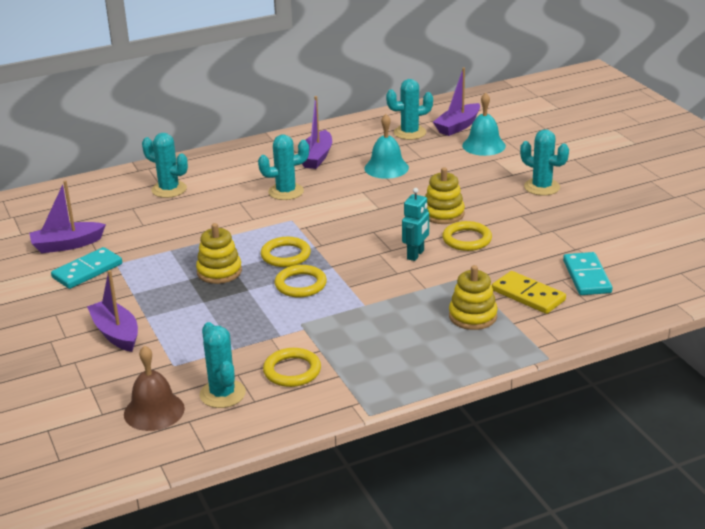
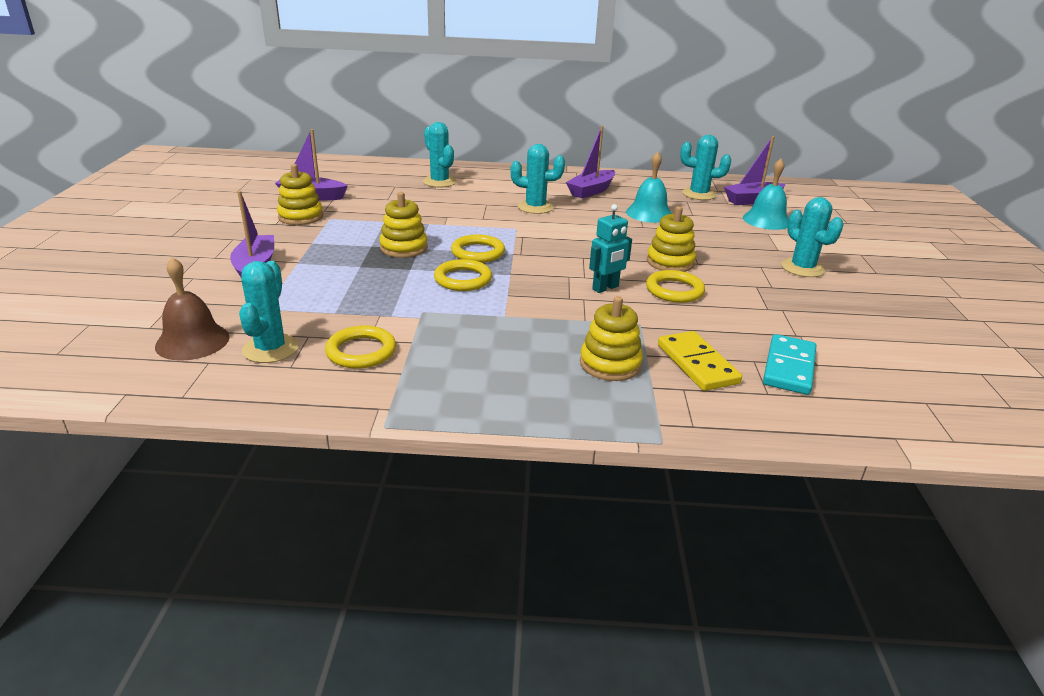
camera: 25 degrees right, 0 degrees up
turquoise domino [51,247,122,289] -> yellow stacking toy [277,164,323,225]

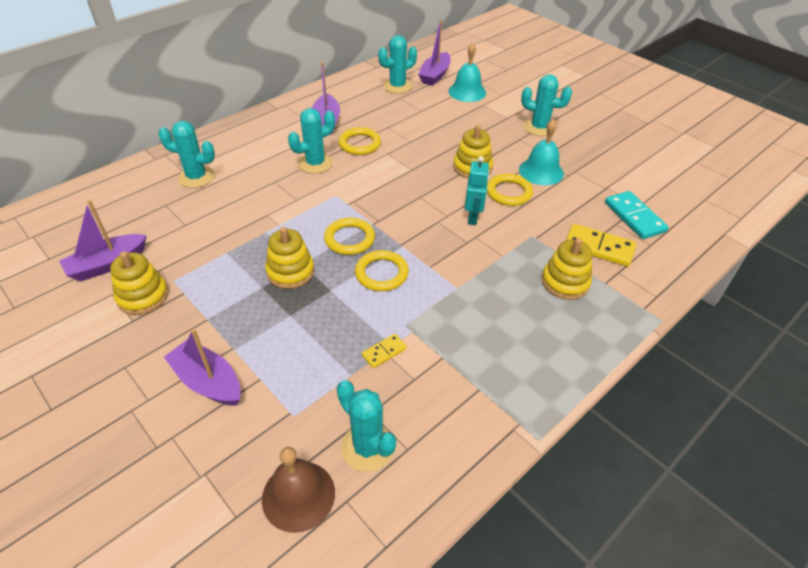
camera: 45 degrees left, 15 degrees up
yellow ring [325,326,396,369] -> yellow ring moved to [338,127,381,155]
turquoise bell [626,152,672,223] -> turquoise bell moved to [519,119,564,185]
none -> yellow domino [362,334,407,368]

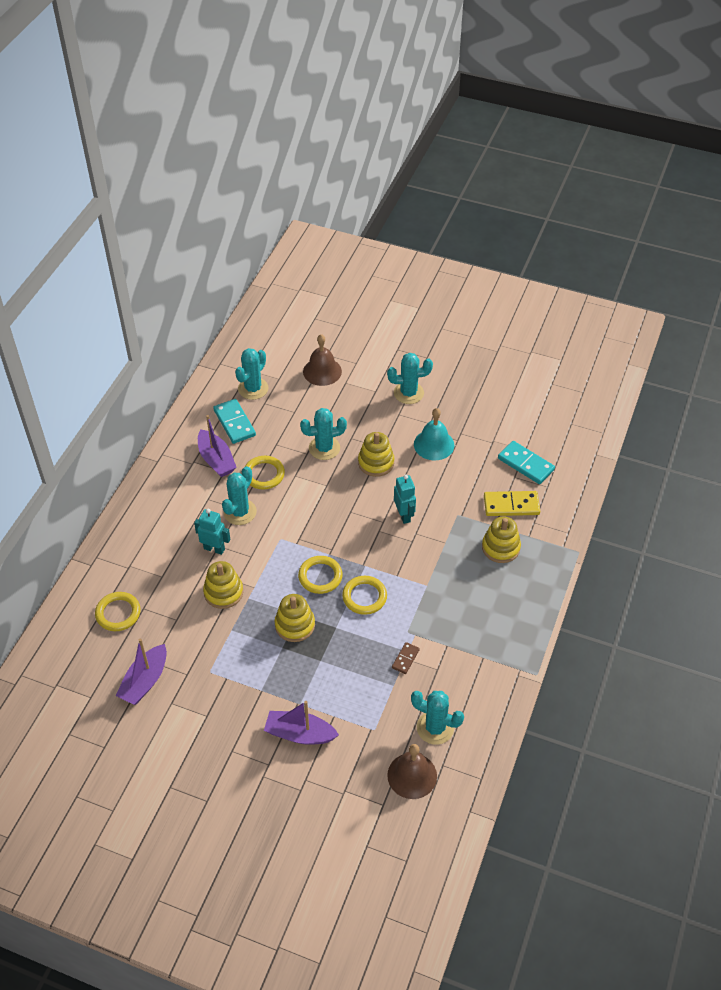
camera: 25 degrees left, 5 degrees up
yellow stacking toy [110,251,168,315] -> yellow stacking toy moved to [203,561,243,609]
turquoise cactus [158,121,215,188] -> turquoise cactus moved to [300,408,347,460]
yellow domino [362,334,407,368] -> brown domino [392,642,420,674]
purple boat [418,20,451,86] -> none
turquoise bell [448,42,486,102] -> brown bell [303,334,342,386]
yellow ring [487,174,533,206] -> yellow ring moved to [95,592,141,631]
none -> turquoise robot [194,509,230,555]
none -> turquoise domino [213,399,256,444]

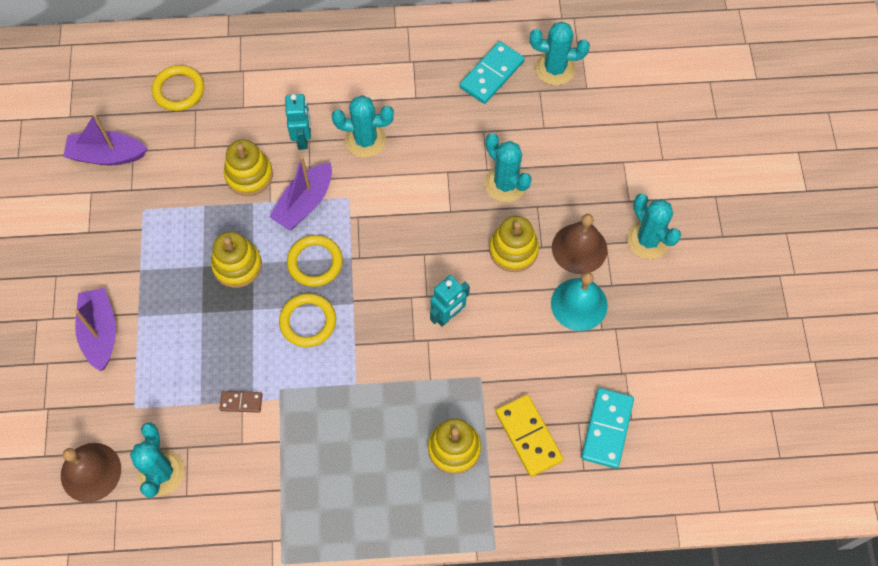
camera: 65 degrees right, 15 degrees up
purple boat [198,415,237,477] -> purple boat moved to [269,156,332,230]
yellow ring [245,456,285,489] -> none
brown bell [303,334,342,386] -> brown bell moved to [552,214,607,274]

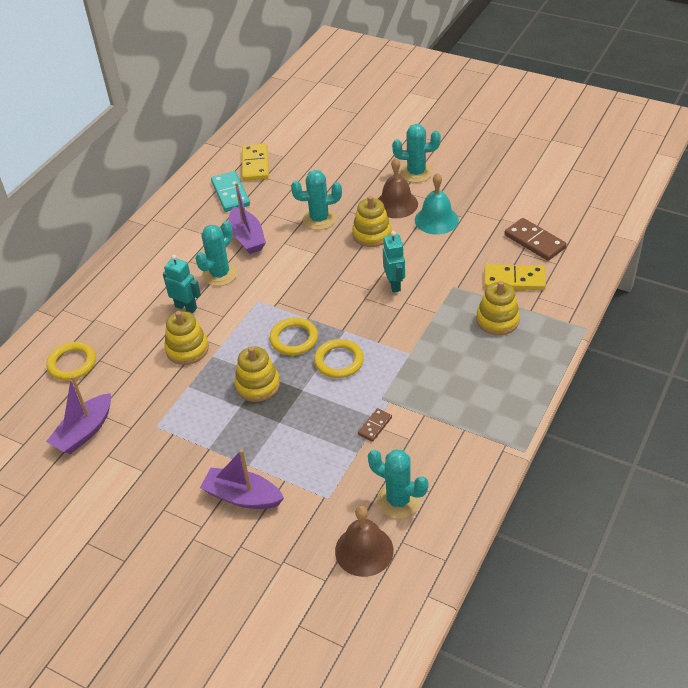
camera: 55 degrees left, 20 degrees down
purple boat [269,156,332,230] -> purple boat moved to [229,182,266,254]
turquoise cactus [530,21,590,85] -> yellow domino [242,143,269,181]
turquoise domino [581,388,634,469] -> brown domino [504,218,567,261]

